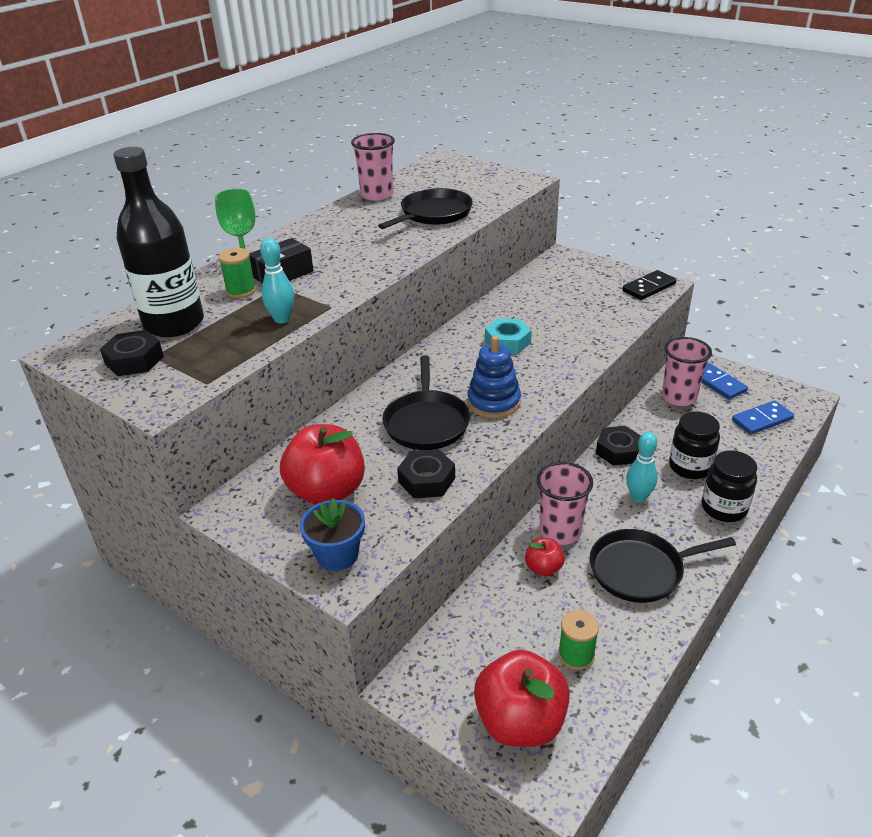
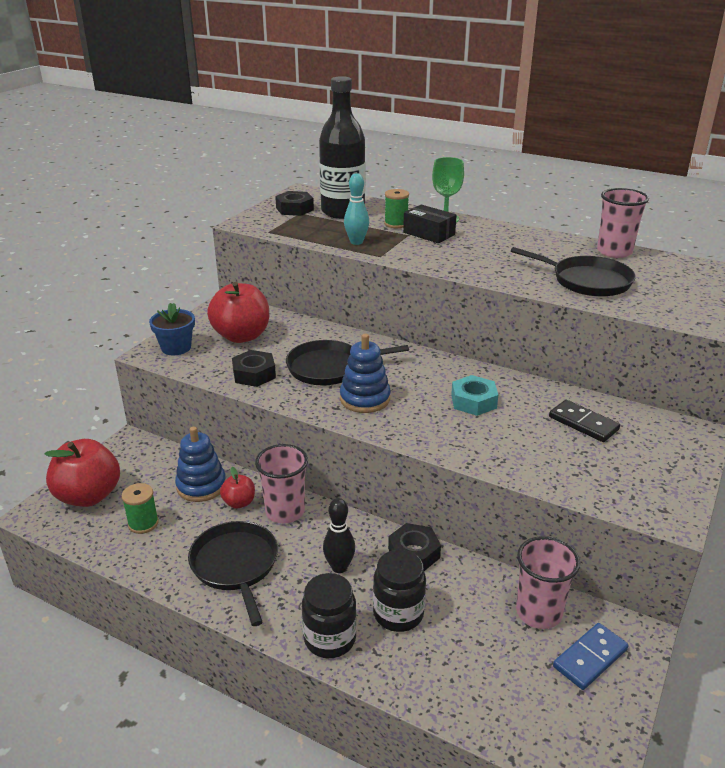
camera: 80 degrees right, 5 degrees down
black domino [622,270,676,300] -> black domino moved to [549,400,620,442]
turquoise bowling pin [626,432,657,503] -> black bowling pin [323,498,355,573]
blue domino [732,400,794,435] -> none
none -> blue stacking toy [175,426,226,502]

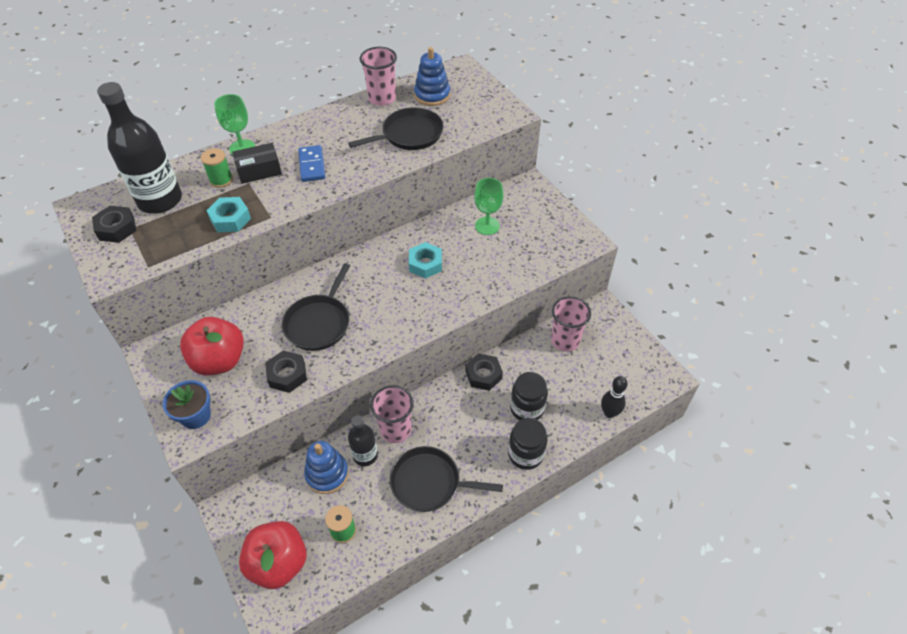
camera: 60 degrees left, 20 degrees up
red apple [220,467,255,509] -> black bottle [348,415,378,466]
black bowling pin [323,498,355,573] -> black bowling pin moved to [601,376,628,418]
blue stacking toy [340,334,391,413] -> blue stacking toy moved to [414,47,450,106]
turquoise bowling pin [344,173,369,245] -> turquoise nut [206,197,251,232]
black domino [549,400,620,442] -> green goblet [474,178,503,235]
blue domino [553,623,629,690] -> blue domino moved to [298,145,325,182]

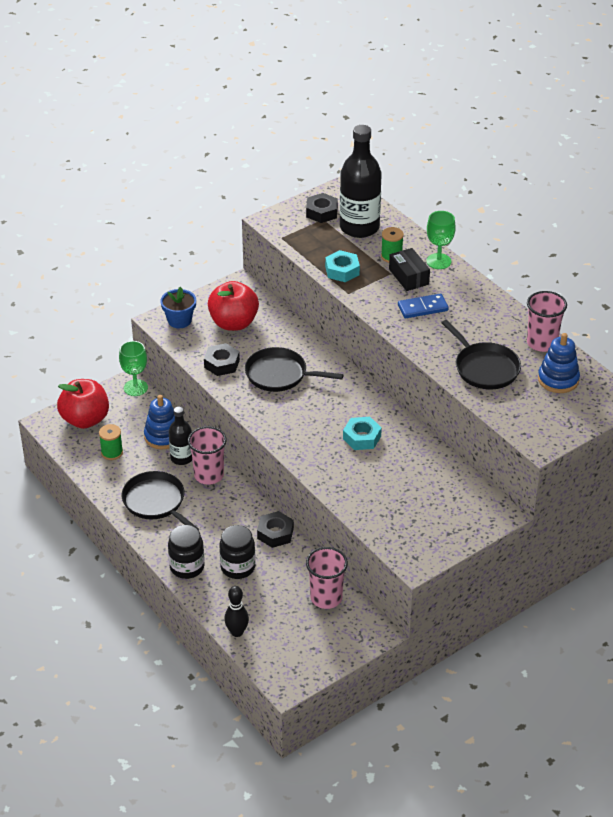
camera: 85 degrees right, 10 degrees down
black pan [390,446,503,512] -> black pan turned 45 degrees counterclockwise [122,471,199,530]
green goblet [474,178,503,235] -> green goblet moved to [119,341,148,396]

